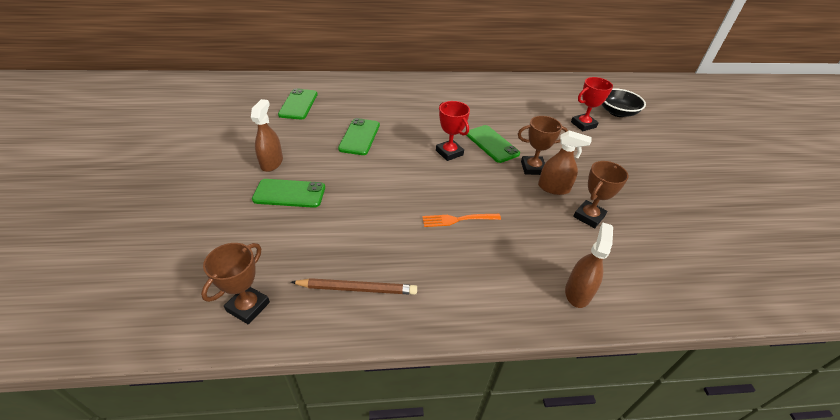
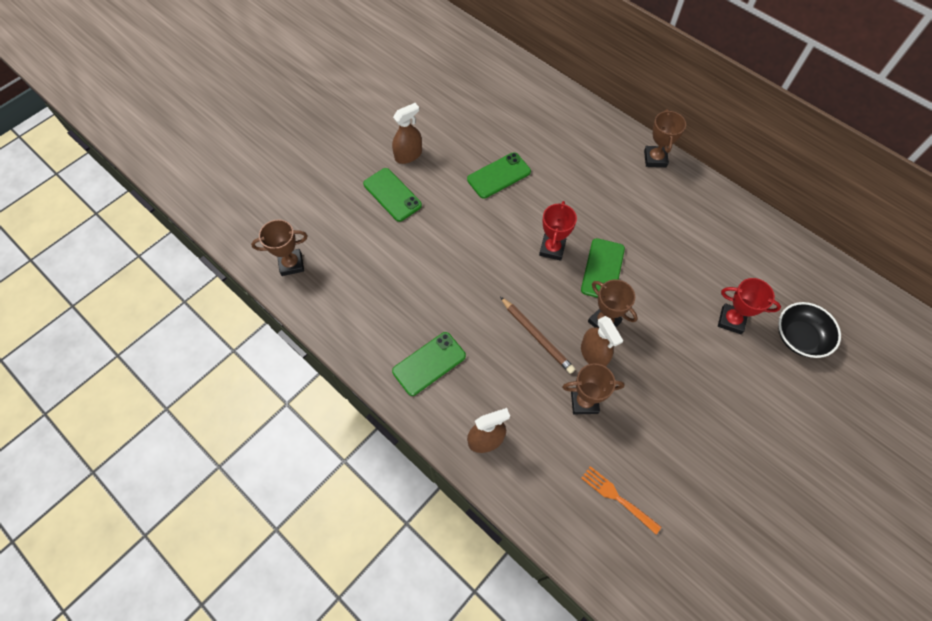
camera: 50 degrees right, 20 degrees up
green phone [278,88,318,119] -> green phone moved to [392,332,466,396]
brown pencil [291,278,417,295] -> brown pencil moved to [500,297,575,374]
orange fork [422,214,501,227] -> orange fork moved to [581,466,661,534]
none -> brown trophy [644,109,686,167]

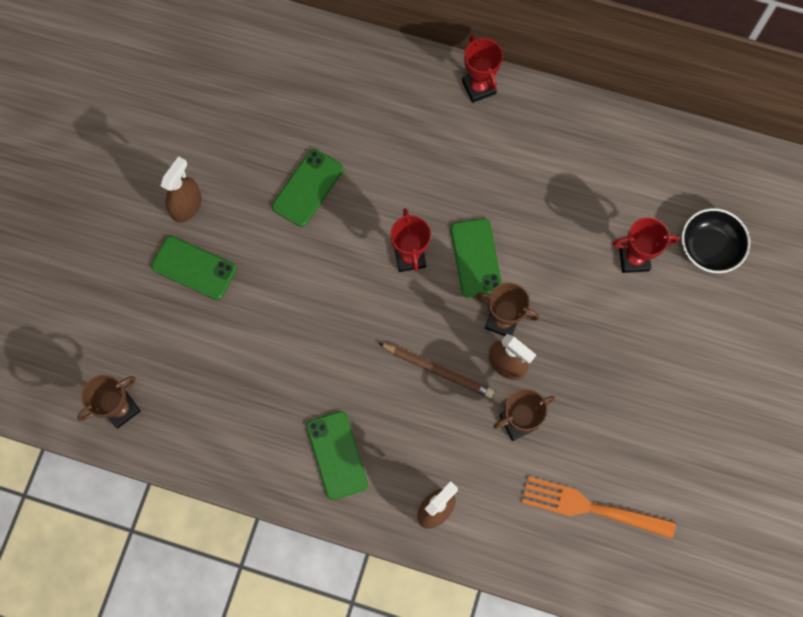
camera: 25 degrees left, 10 degrees up
green phone [392,332,466,396] -> green phone turned 45 degrees counterclockwise [306,411,368,500]
orange fork [581,466,661,534] -> orange fork [521,476,676,538], size x1.60
brown trophy [644,109,686,167] -> red trophy [462,35,503,103]

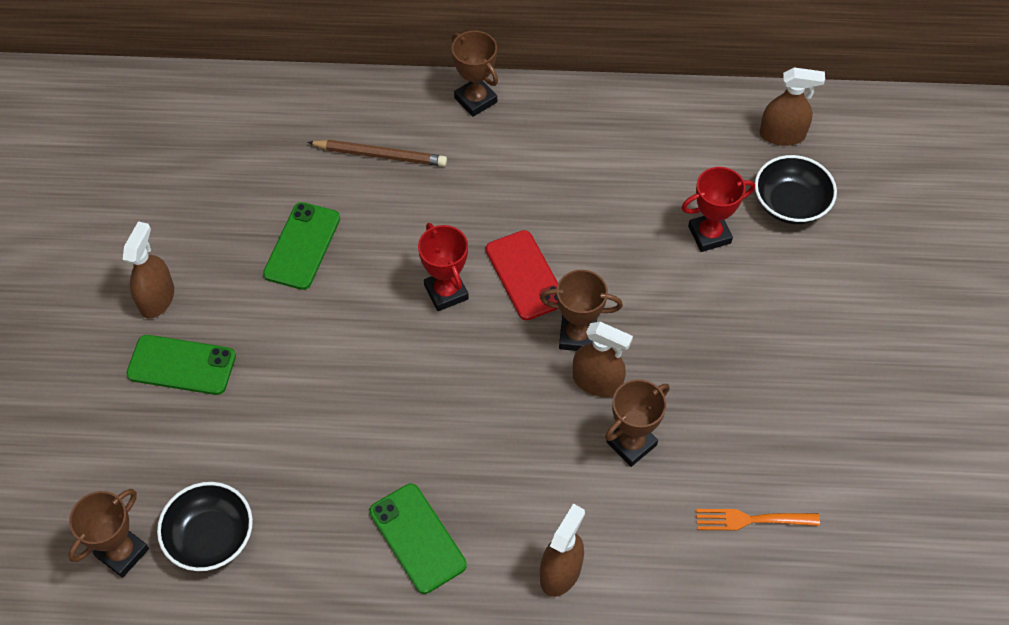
camera: 15 degrees left, 15 degrees down
brown pencil [379,343,495,398] -> brown pencil moved to [307,140,447,167]
green phone [451,218,502,298] -> red phone [486,230,558,320]
red trophy [462,35,503,103] -> brown trophy [452,31,498,117]
orange fork [521,476,676,538] -> orange fork [696,509,820,531], size x0.63
none -> black bowl [157,482,253,571]
none -> brown spray bottle [760,67,825,146]

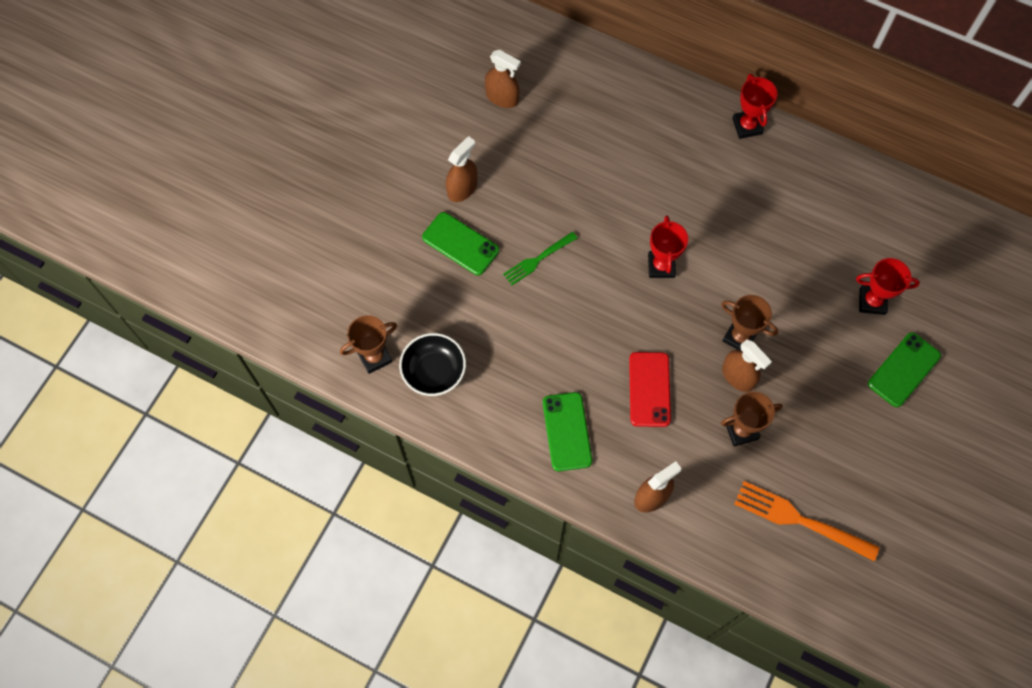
camera: 25 degrees right, 10 degrees up
green phone [263,202,340,290] -> green phone moved to [868,332,941,407]
brown pencil [307,140,447,167] -> none
brown trophy [452,31,498,117] -> red trophy [732,74,778,139]
red phone [486,230,558,320] -> red phone moved to [629,352,671,427]
orange fork [696,509,820,531] -> orange fork [734,481,880,561], size x1.60
black bowl [755,155,837,224] -> none
brown spray bottle [760,67,825,146] -> brown spray bottle moved to [485,50,521,108]
none -> green fork [503,232,578,285]

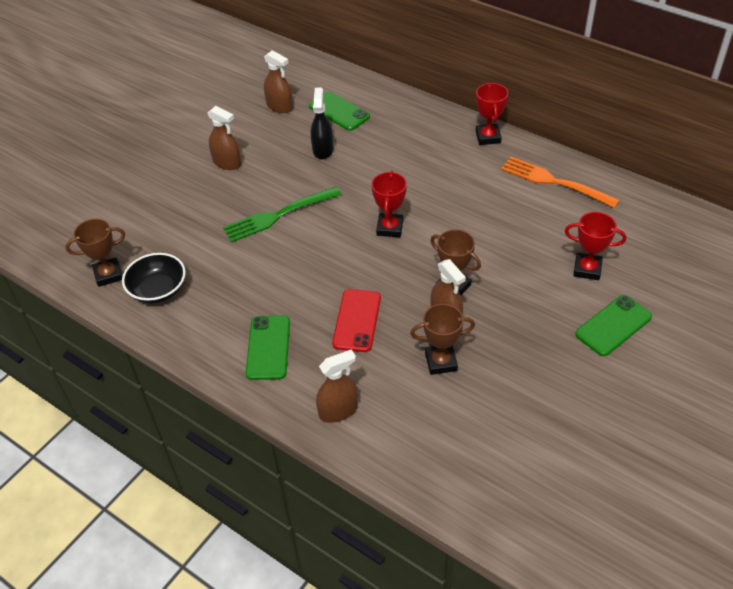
camera: 10 degrees right, 20 degrees down
green phone [422,212,499,275] -> green phone moved to [309,92,370,131]
brown spray bottle [446,136,478,202] -> brown spray bottle turned 75 degrees clockwise [208,106,241,170]
green fork [503,232,578,285] -> green fork [223,187,341,242], size x1.60
orange fork [734,481,880,561] -> orange fork moved to [501,156,620,208]
none -> black spray bottle [311,88,333,160]

